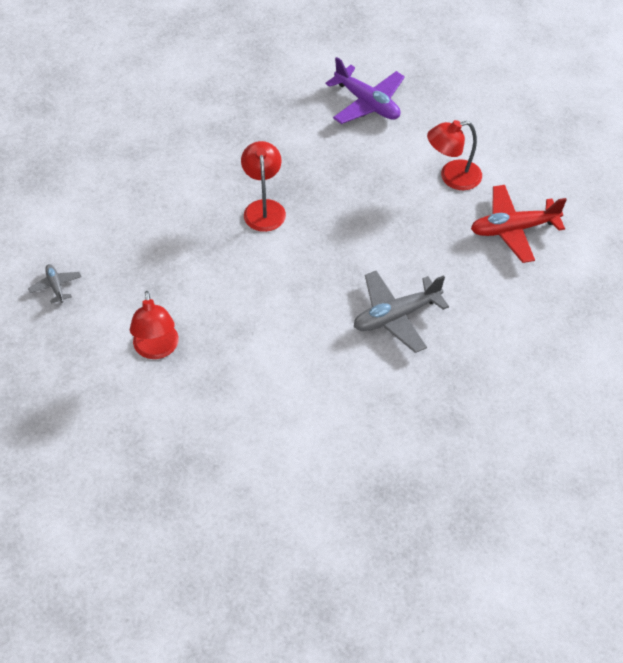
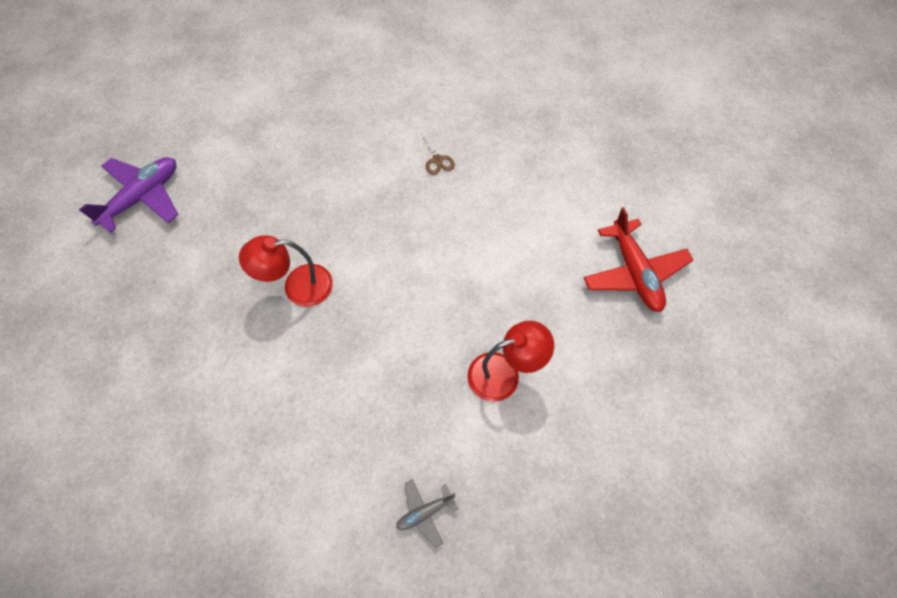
camera: 95 degrees left, 10 degrees up
grey plane [354,271,449,353] -> brown scissors [422,133,455,175]
red lamp [427,120,482,190] -> none
red plane [471,185,567,263] -> red plane moved to [584,207,693,312]

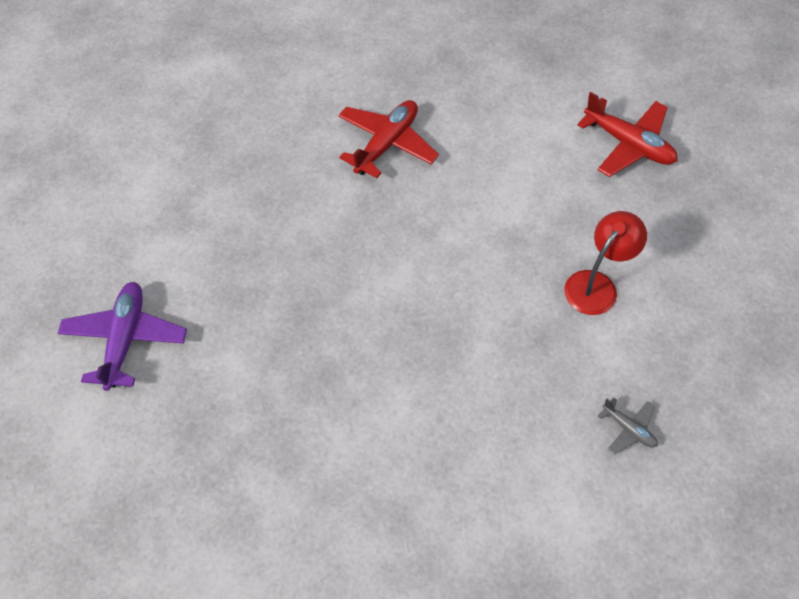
camera: 35 degrees left, 5 degrees down
red lamp [239,235,333,307] -> none
grey plane [396,479,459,548] -> grey plane turned 75 degrees counterclockwise [598,397,658,454]
brown scissors [422,133,455,175] -> red plane [338,100,439,178]

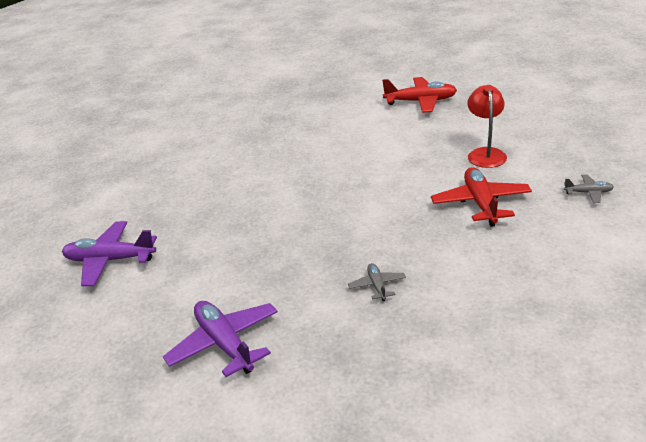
camera: 35 degrees left, 25 degrees down
red plane [338,100,439,178] -> red plane moved to [431,167,532,227]
none -> purple plane [62,221,157,286]
none -> grey plane [348,263,406,301]

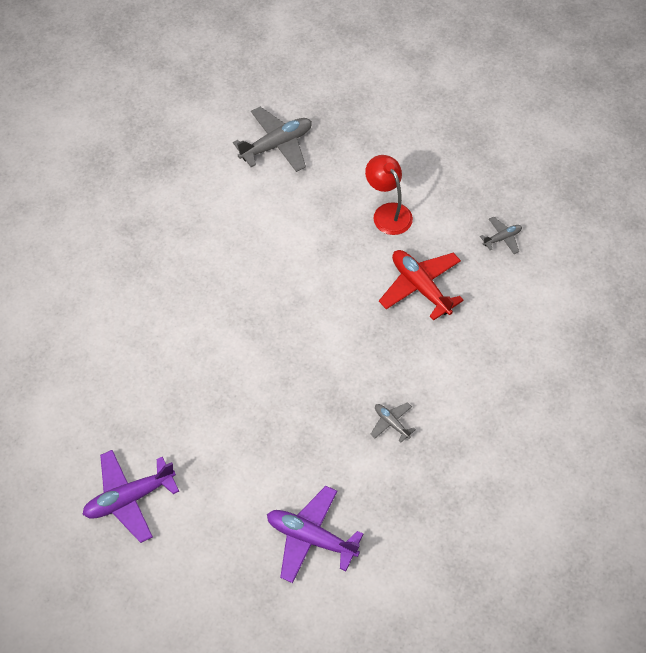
camera: 35 degrees left, 25 degrees up
red plane [382,77,457,113] -> grey plane [233,107,312,172]

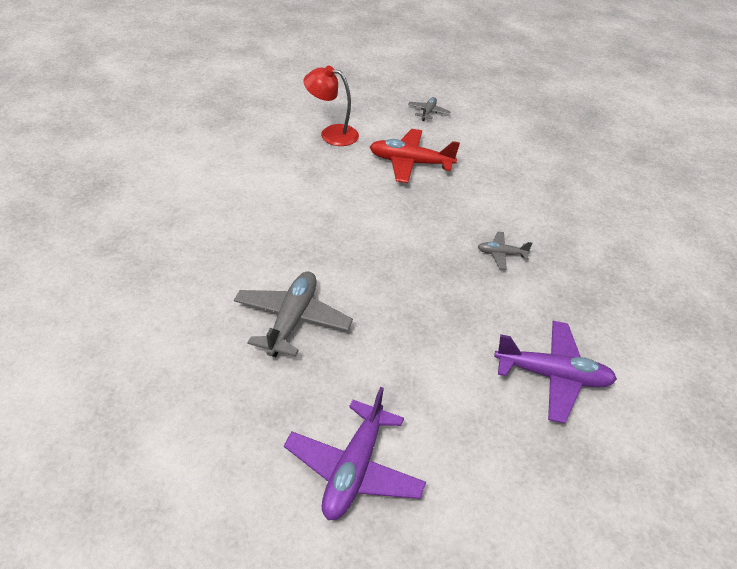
camera: 45 degrees left, 15 degrees down
grey plane [233,107,312,172] -> grey plane moved to [234,271,353,357]
purple plane [267,486,363,583] -> purple plane turned 150 degrees counterclockwise [494,321,617,423]

